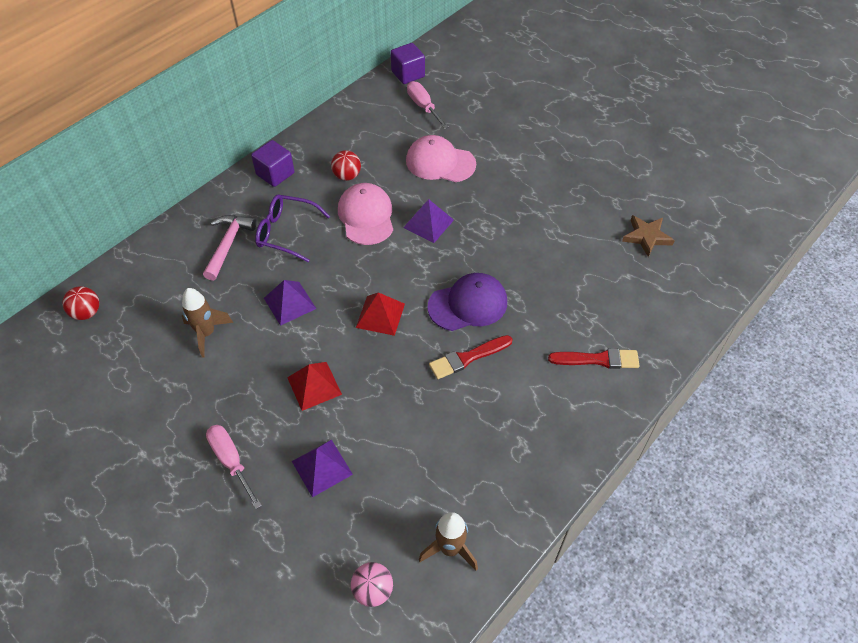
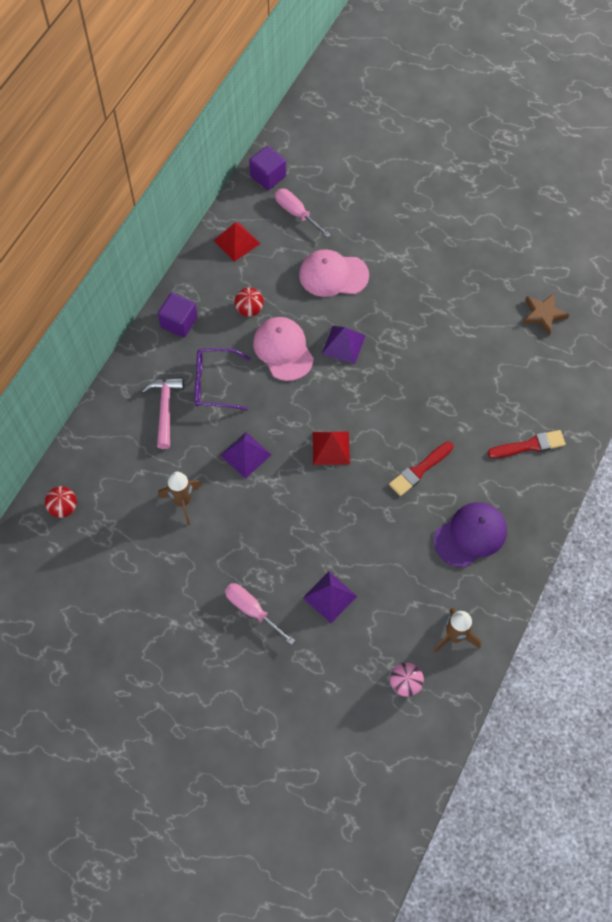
camera: 15 degrees left, 10 degrees up
red pyramid [287,362,342,411] -> red pyramid moved to [213,222,260,262]
purple cap [428,273,507,331] -> purple cap moved to [434,502,507,567]

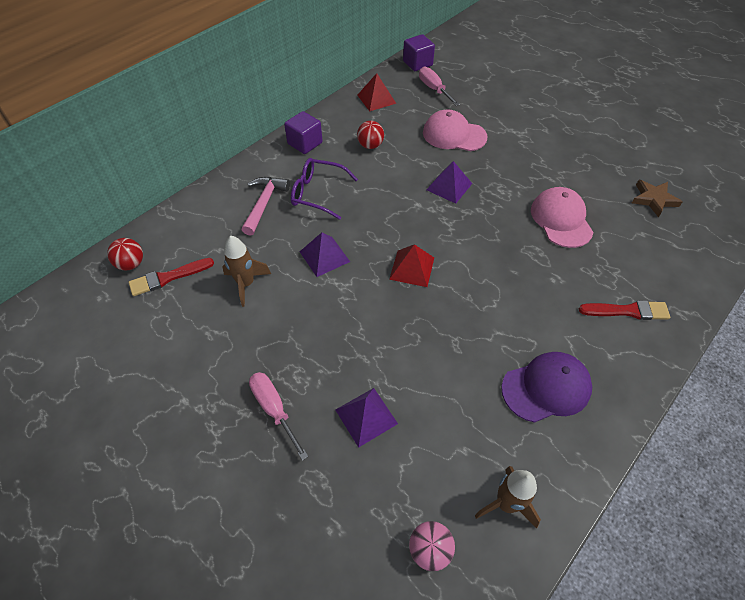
camera: 15 degrees right, 10 degrees down
pink cap [253,317,314,381] -> pink cap moved to [531,187,594,248]
red brush [389,441,454,496] -> red brush moved to [129,258,214,296]

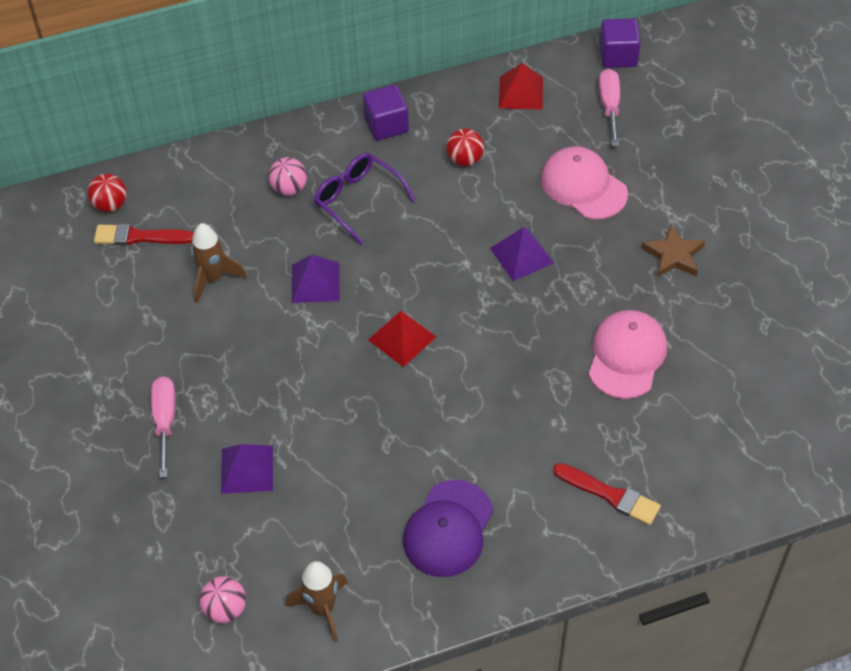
camera: 30 degrees right, 0 degrees up
pink hammer [242,177,290,236] -> pink ball [269,157,307,196]
purple cap [501,352,592,423] -> purple cap turned 105 degrees clockwise [403,480,493,577]
brown star [632,180,683,218] -> brown star moved to [641,224,705,277]

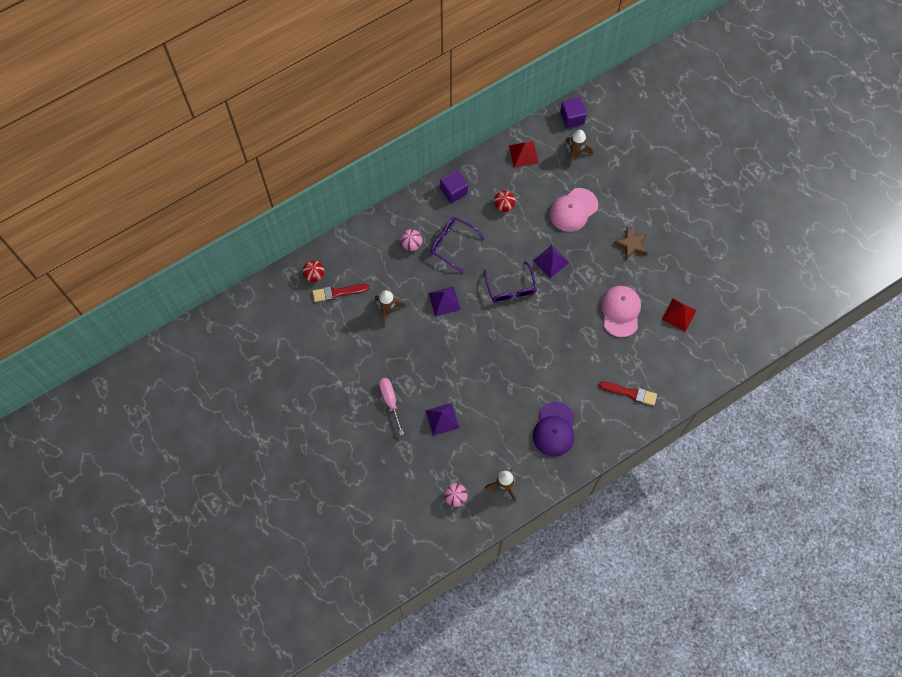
camera: 15 degrees left, 15 degrees up
red pyramid [368,311,436,367] -> red pyramid moved to [661,298,697,332]
pink cap [541,146,628,220] -> pink cap turned 75 degrees counterclockwise [550,188,598,232]
pink screwdriver [599,69,620,146] -> brown rocket [565,130,593,168]
none -> purple glasses [484,261,537,303]

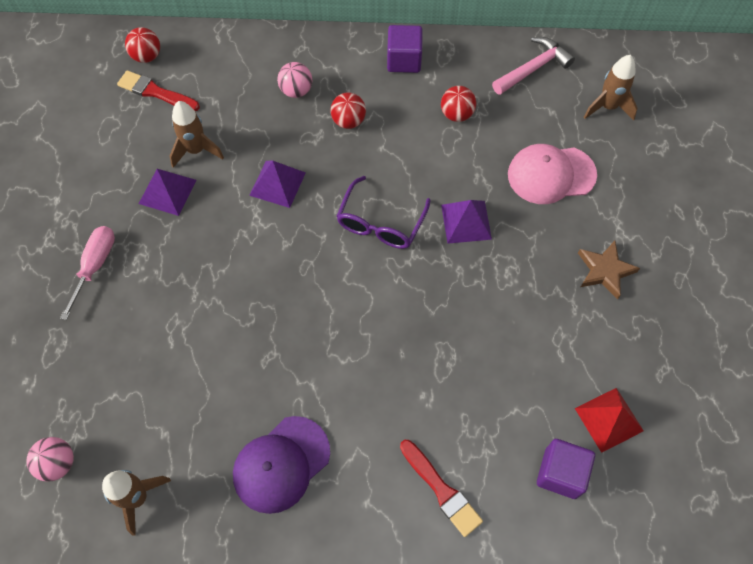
camera: 35 degrees right, 5 degrees down
purple pyramid [426,403,459,436] -> purple pyramid moved to [139,169,196,216]
purple glasses [431,217,485,273] -> red ball [330,92,366,129]
red pyramid [509,142,538,167] -> pink hammer [492,37,575,95]
purple cube [560,97,587,128] -> purple cube moved to [537,439,595,499]
pink cap [601,286,641,337] -> none

